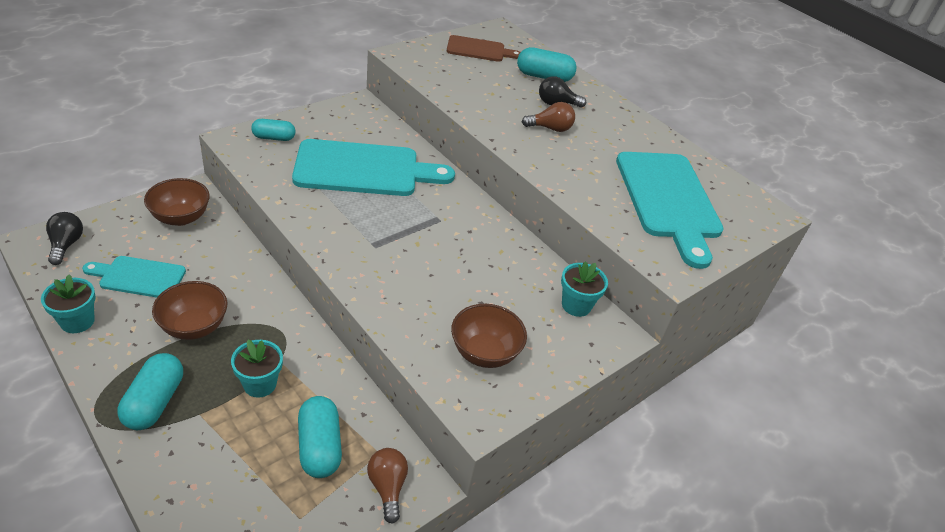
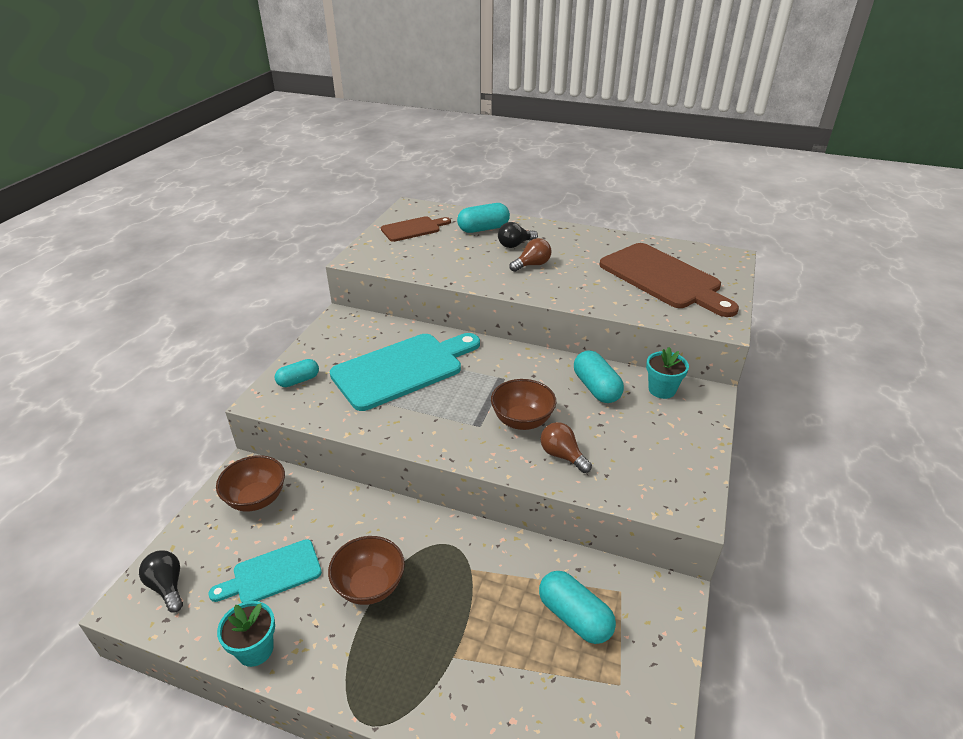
camera: 25 degrees left, 5 degrees down
turquoise capsule [117,353,183,430] -> turquoise capsule moved to [574,350,624,403]
turquoise flower pot [231,340,283,398] -> none
brown light bulb [367,448,408,524] -> brown light bulb moved to [541,422,592,473]
brown bowl [451,304,527,368] -> brown bowl moved to [491,379,556,430]
turquoise cutting board [616,152,724,269] -> brown cutting board [600,243,739,317]

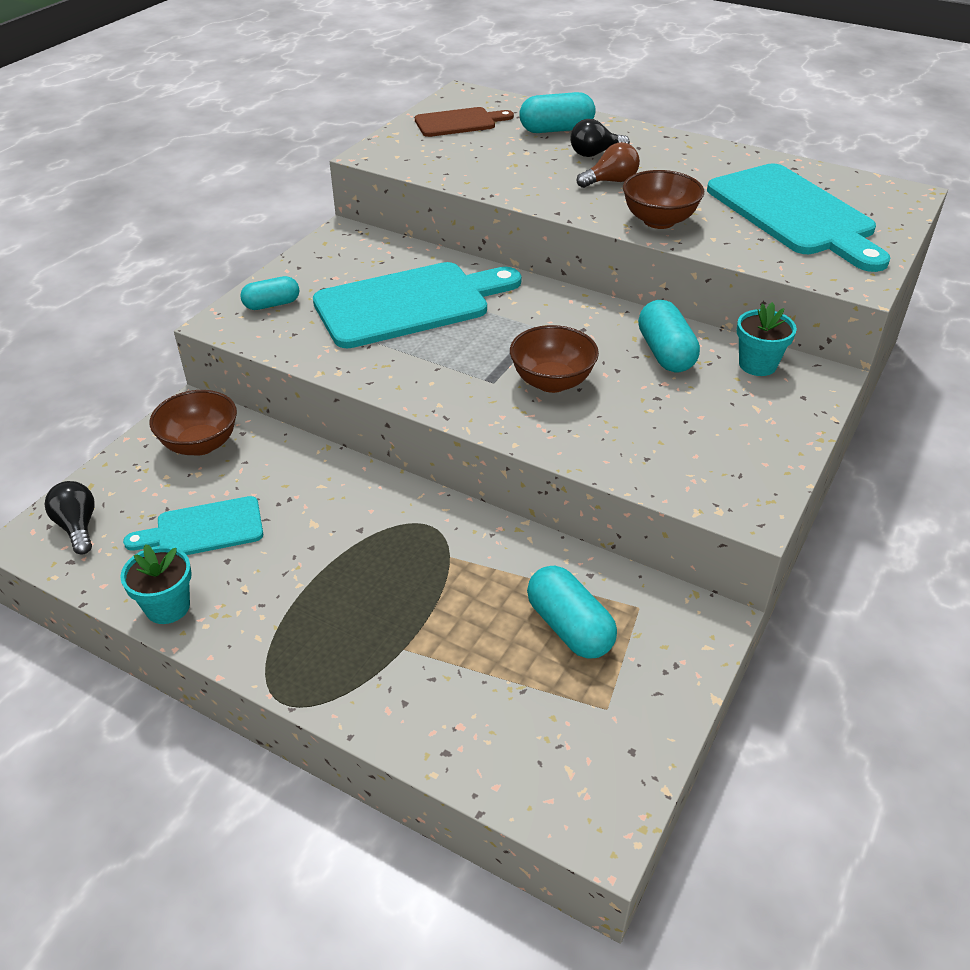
camera: 10 degrees right, 5 degrees up
brown bowl [328,536,405,605] -> brown bowl moved to [623,170,704,229]
brown light bulb [541,422,592,473] -> none
brown cutting board [600,243,739,317] -> turquoise cutting board [707,163,890,272]

